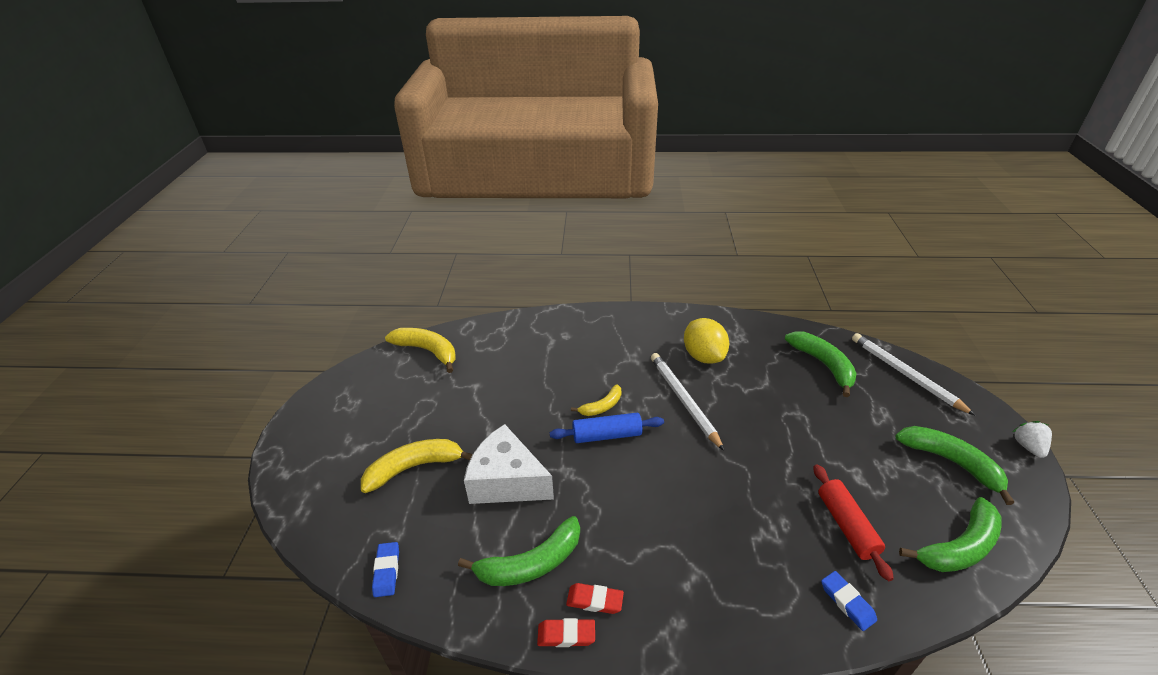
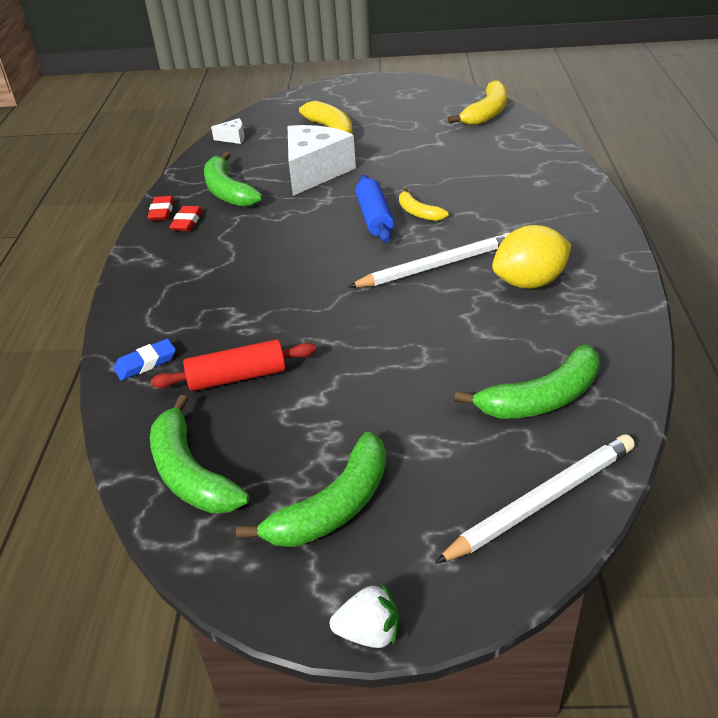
camera: 90 degrees right, 0 degrees up
blue eraser [372,542,399,597] -> white cheese [211,118,245,144]

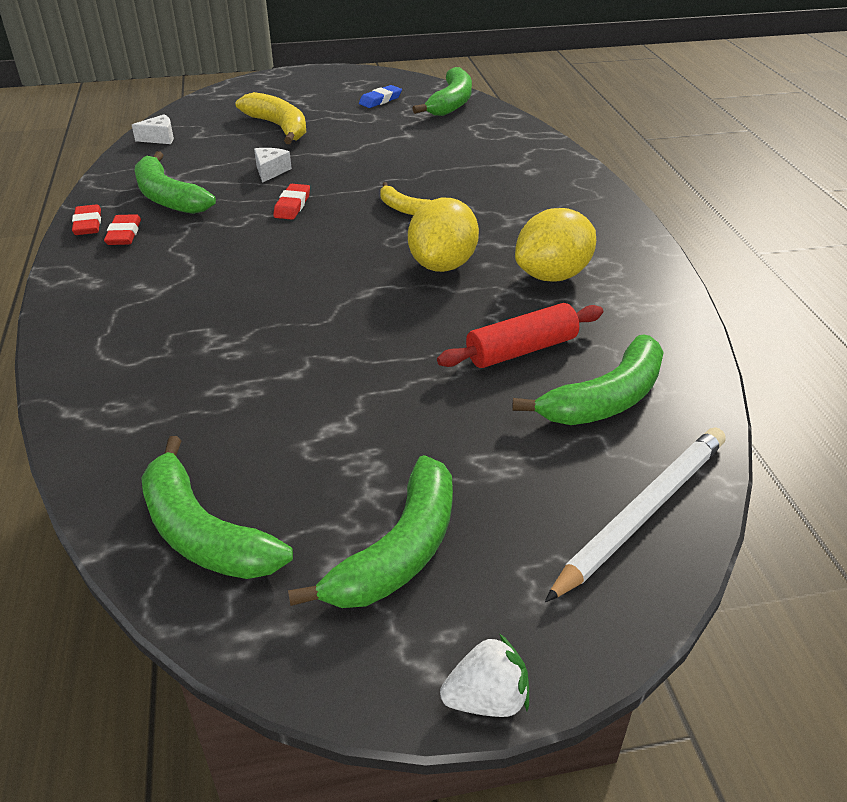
camera: 15 degrees left, 0 degrees up
blue eraser [114,339,176,381] -> blue eraser moved to [359,85,402,108]
red rolling pin [151,339,316,391] -> red rolling pin moved to [437,303,603,368]
white cheese [288,125,356,196] -> white cheese [254,148,292,183], size x0.43
white pencil [348,232,510,288] -> yellow lemon [408,198,479,272]
blue rolling pin [355,175,394,243] -> none
yellow banana [448,80,507,126] -> green banana [412,67,472,116]
none -> red eraser [273,184,310,220]

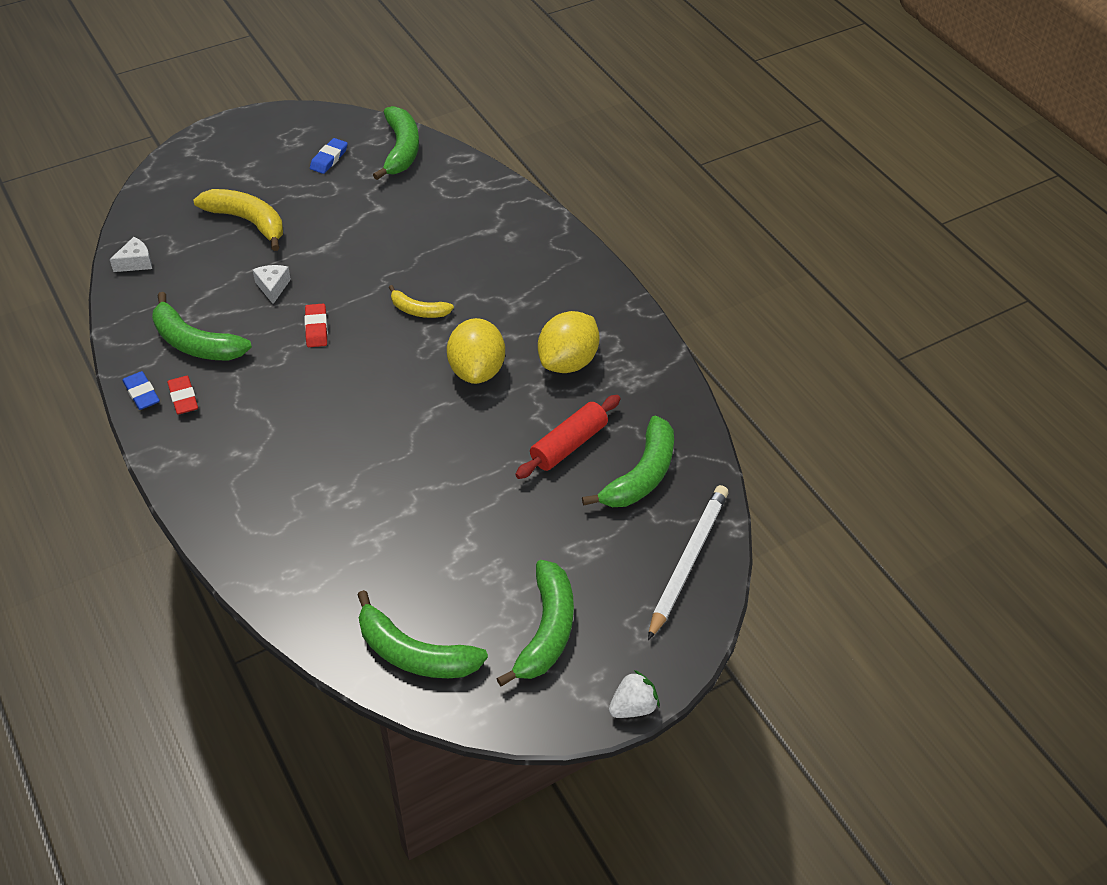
camera: 20 degrees left, 10 degrees up
red eraser [72,204,101,235] -> blue eraser [122,371,160,410]

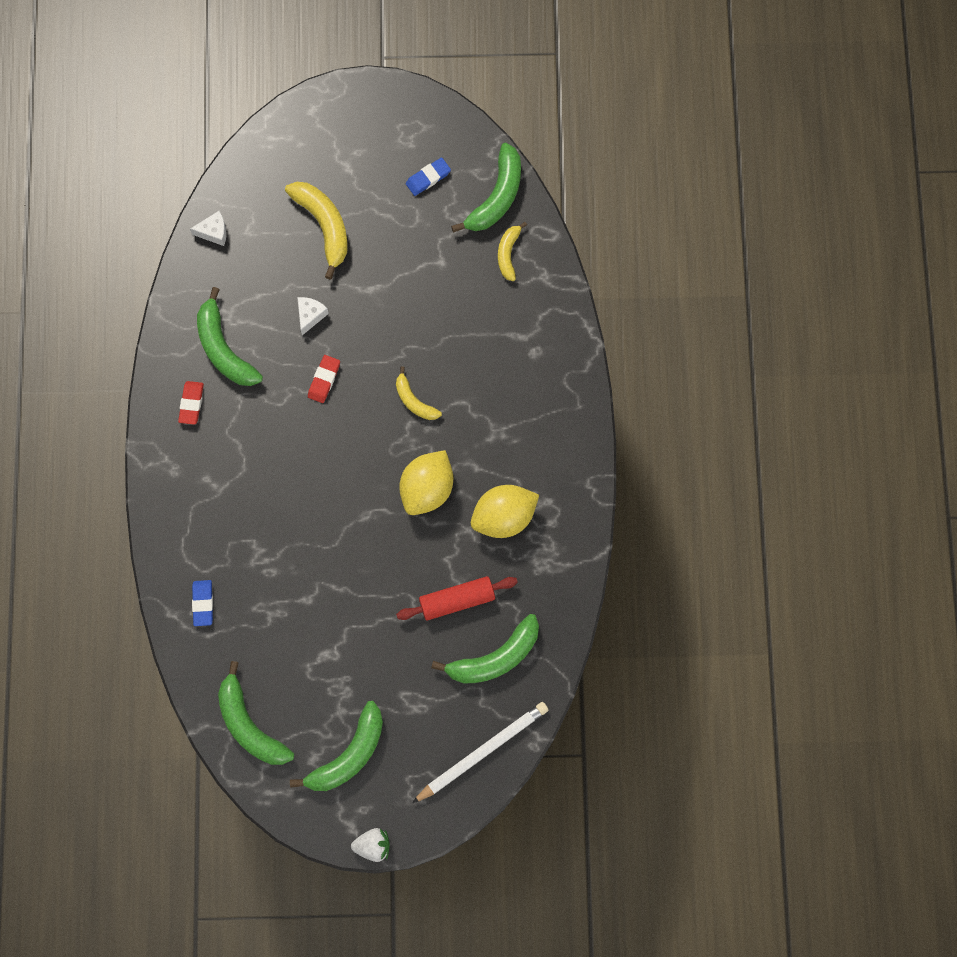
camera: 30 degrees right, 25 degrees up
blue eraser [122,371,160,410] -> blue eraser moved to [192,580,213,626]
none -> yellow banana [498,222,527,281]

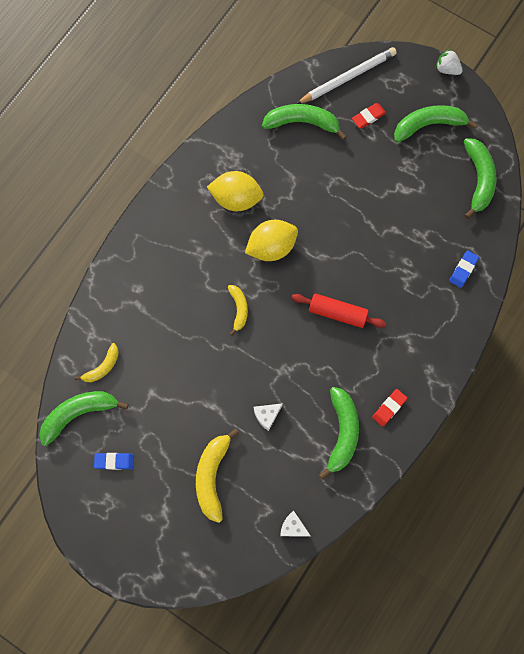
camera: 145 degrees left, 0 degrees up
red eraser [308,355,340,403] -> red eraser moved to [352,103,386,128]
red rolling pin [396,576,518,621] -> red rolling pin moved to [291,293,386,328]
white pencil [412,702,548,803] -> white pencil turned 150 degrees clockwise [296,47,397,104]

